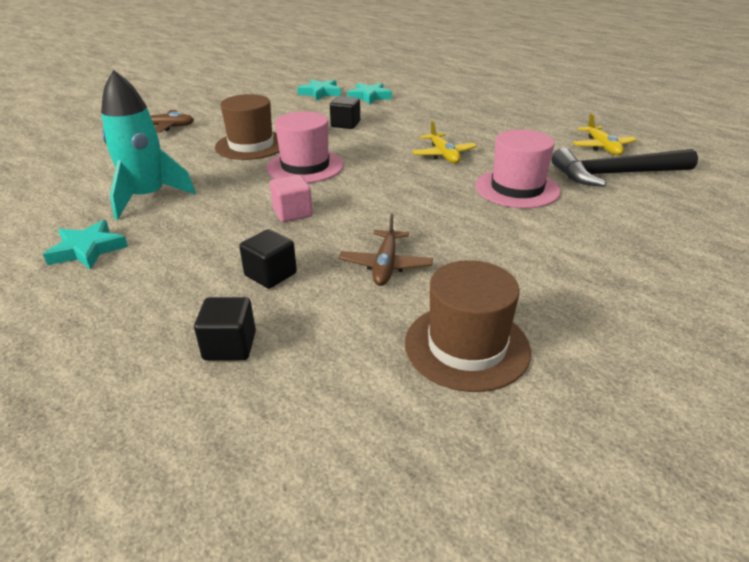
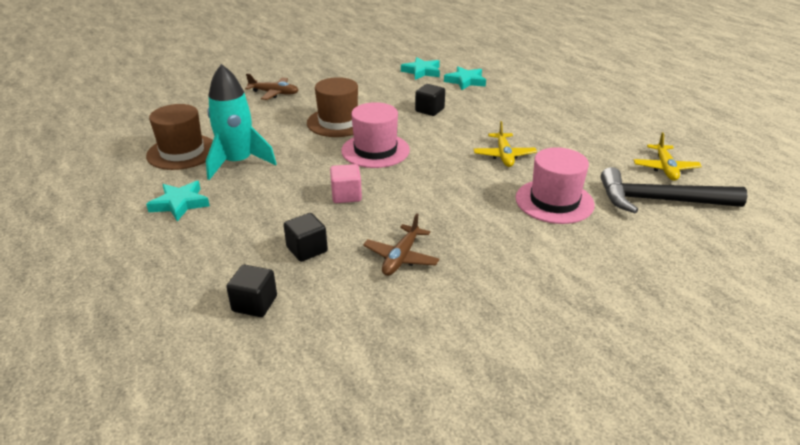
camera: 15 degrees right, 0 degrees up
brown hat [405,260,531,392] -> brown hat moved to [146,104,213,170]

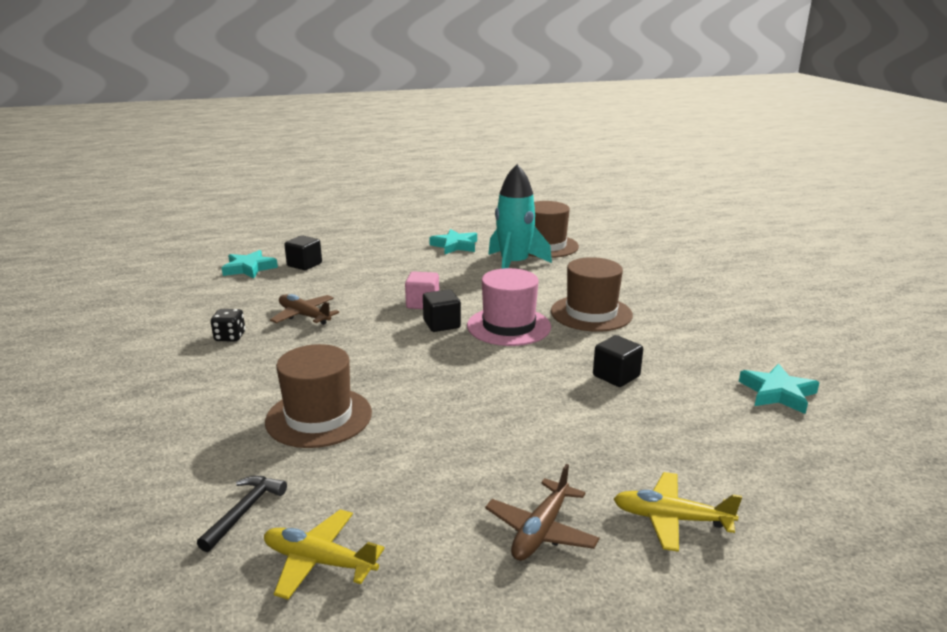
camera: 105 degrees right, 10 degrees down
brown plane [245,73,299,100] -> brown plane moved to [485,464,600,561]
black cube [284,213,328,262] -> black cube moved to [423,289,461,332]
turquoise star [444,66,486,90] -> turquoise star moved to [222,250,278,279]
yellow plane [473,121,537,167] -> yellow plane moved to [614,472,742,552]
pink hat [515,147,595,224] -> brown hat [265,344,372,448]
black hammer [601,167,747,213] -> black hammer [197,476,287,552], size x0.48
none -> black dice [211,309,245,341]

